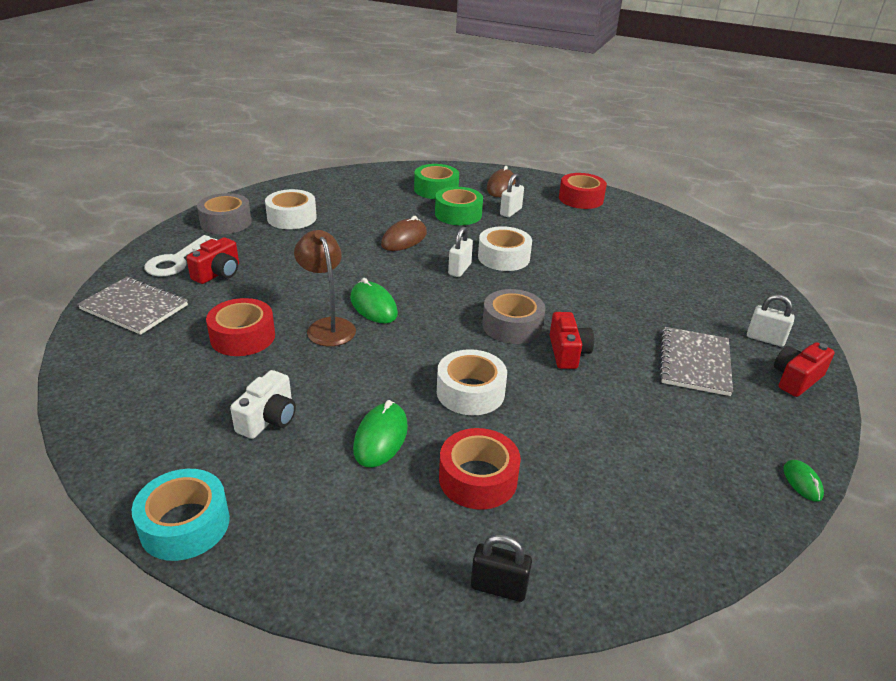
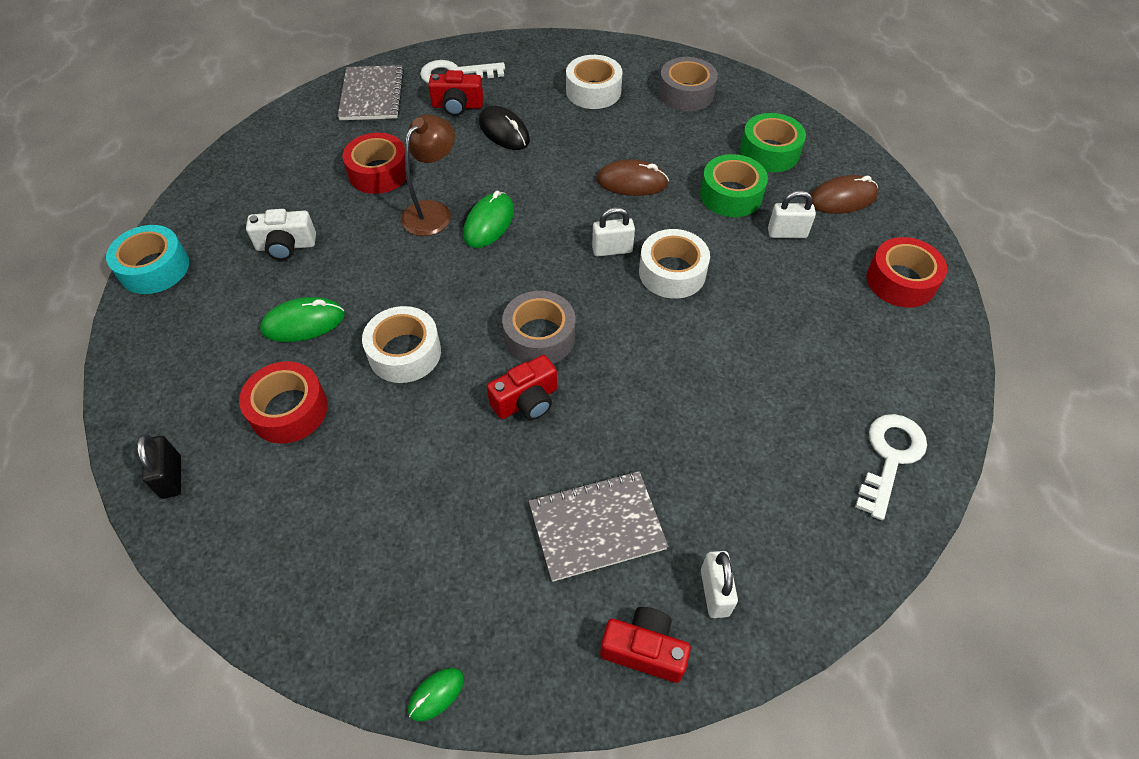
camera: 60 degrees right, 20 degrees up
grey tape [197,193,252,234] -> grey tape moved to [659,57,718,111]
none -> black mouse [479,106,530,150]
none -> white key [855,414,927,520]

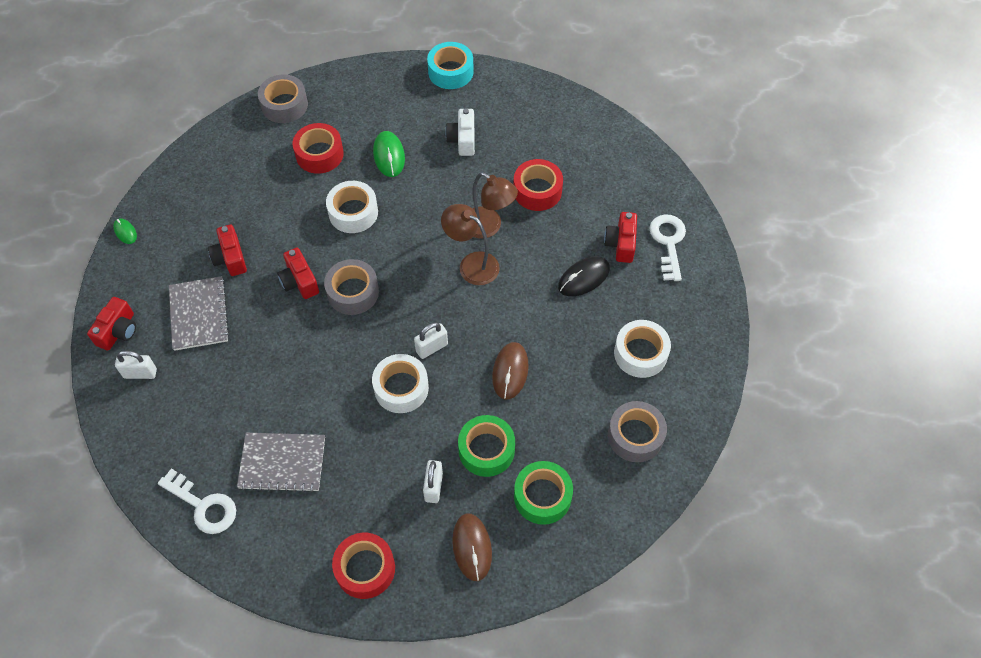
camera: 95 degrees right, 5 degrees up
black padlock [137,434,181,499] -> grey tape [258,74,308,123]
grey notebook [338,65,404,120] -> grey notebook moved to [237,433,325,492]
green mouse [463,191,514,248] -> brown lamp [441,204,500,285]
white padlock [592,207,635,257] -> white padlock turned 60 degrees clockwise [414,322,448,359]
none -> red camera [208,225,247,276]

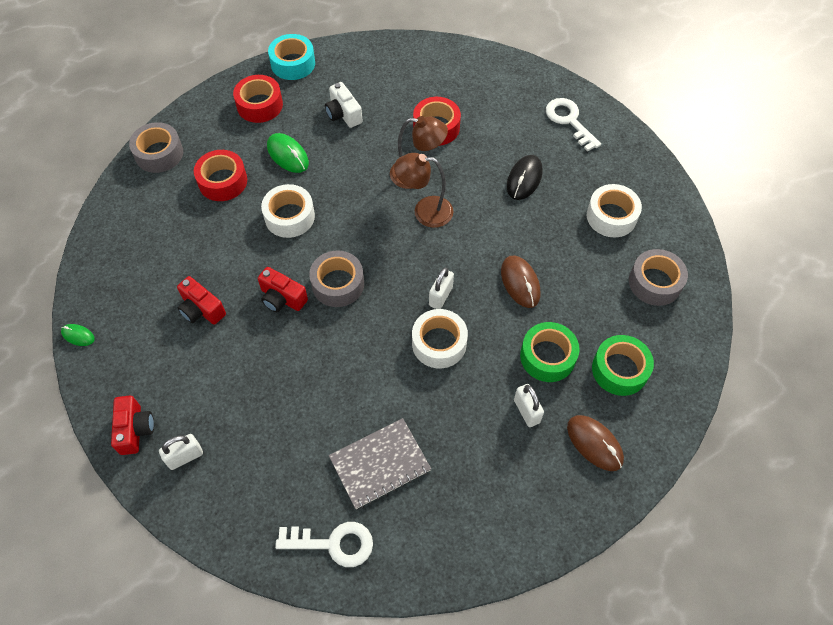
camera: 30 degrees left, 0 degrees up
grey notebook [169,276,230,351] -> none
red tape [332,533,395,599] -> red tape moved to [233,75,283,123]
red camera [604,212,637,263] -> none

